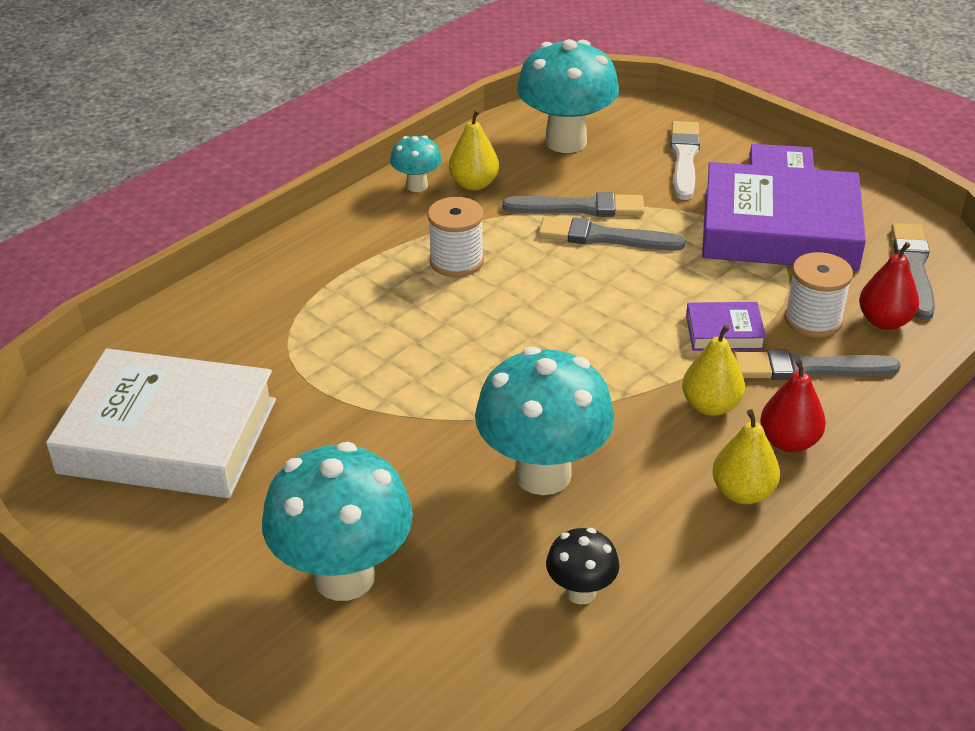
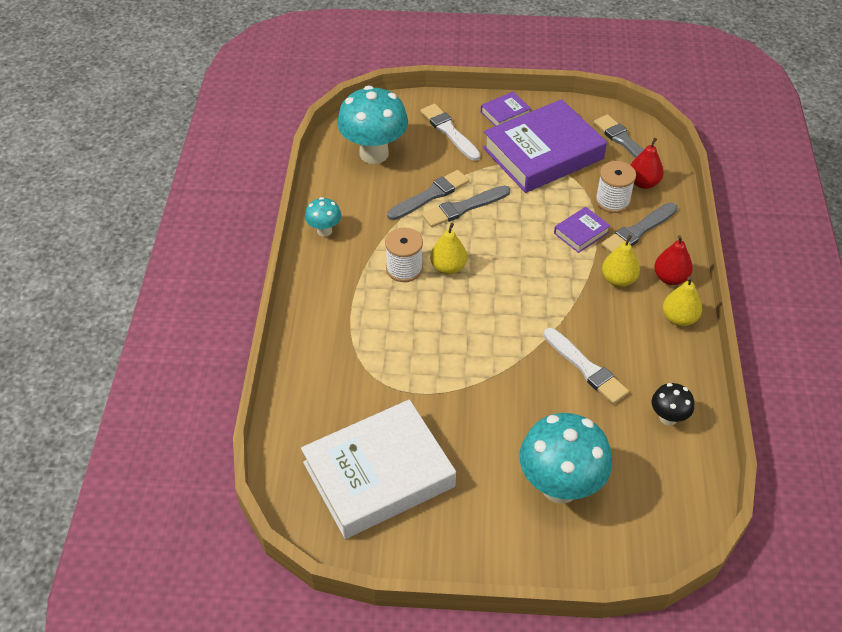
camera: 40 degrees left, 10 degrees up
yellow pear [449,109,499,190] -> yellow pear moved to [430,223,467,275]
turquoise mushroom [475,347,614,495] -> white brush [544,328,629,404]

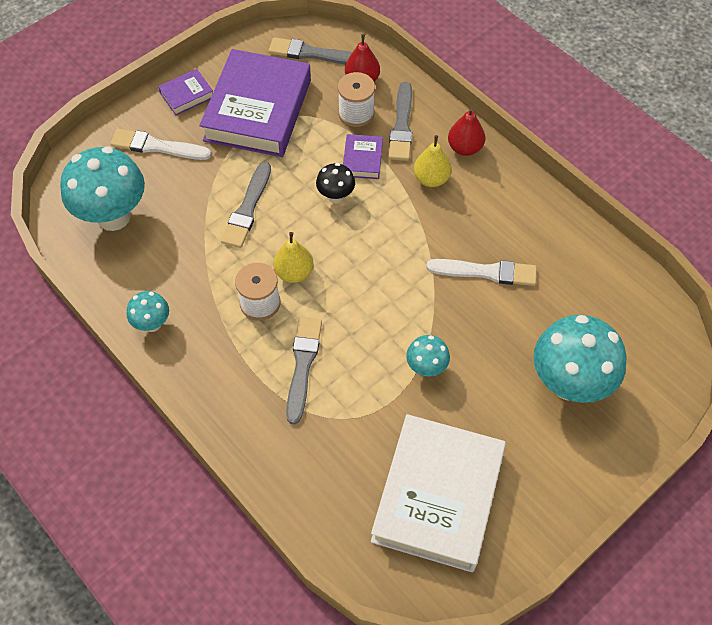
camera: 45 degrees left, 10 degrees up
grey brush [387,170,469,220] -> grey brush moved to [286,317,322,424]
purple book [481,92,531,126] -> purple book turned 45 degrees clockwise [158,69,213,115]
black mushroom [652,383,694,426] -> black mushroom moved to [316,163,355,203]
yellow pear [663,277,702,326] -> none
none -> turquoise mushroom [406,335,450,376]

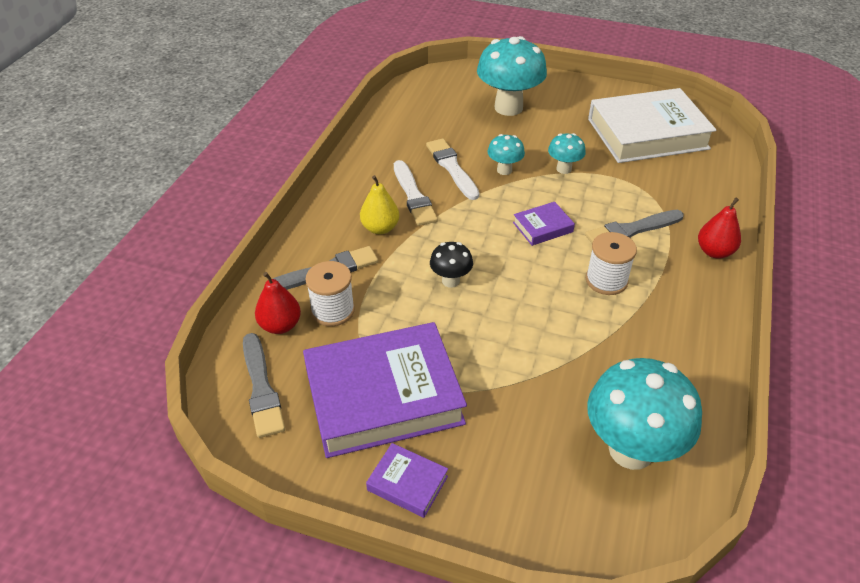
camera: 120 degrees left, 15 degrees down
white brush [111,129,211,160] -> white brush moved to [394,160,438,226]
turquoise mushroom [127,291,169,332] -> turquoise mushroom moved to [487,134,525,175]
grey brush [221,162,271,248] -> none
yellow pear [273,232,314,283] -> none
purple book [343,134,383,179] -> purple book moved to [513,202,575,246]
red pear [448,108,485,156] -> red pear moved to [698,198,741,259]

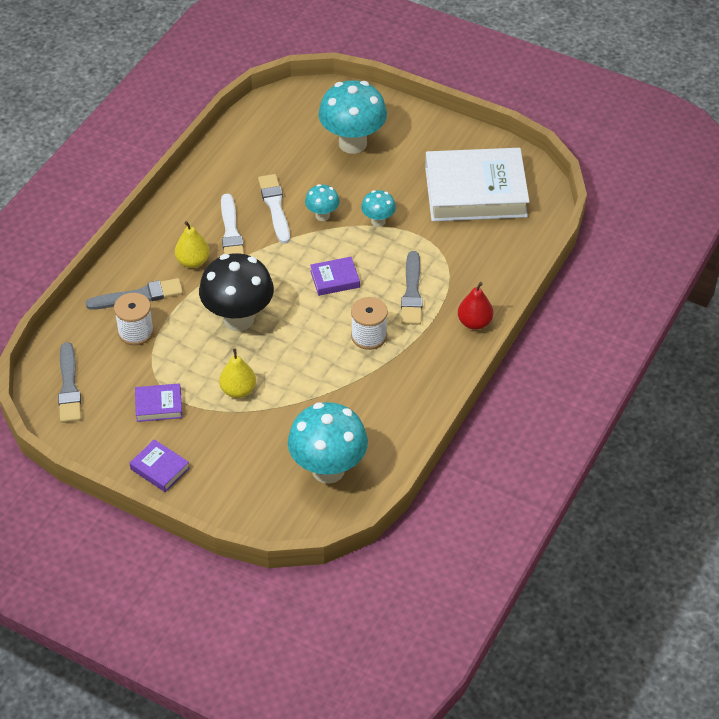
camera: 10 degrees right, 5 degrees up
red pear [255,272,301,334] -> none
purple book [303,322,467,458] -> purple book [135,384,182,422], size x0.43
black mushroom [430,242,473,288] -> black mushroom [199,253,274,331], size x2.04
grey brush [585,210,684,243] -> grey brush turned 75 degrees counterclockwise [401,251,423,325]
none -> yellow pear [219,348,256,398]

